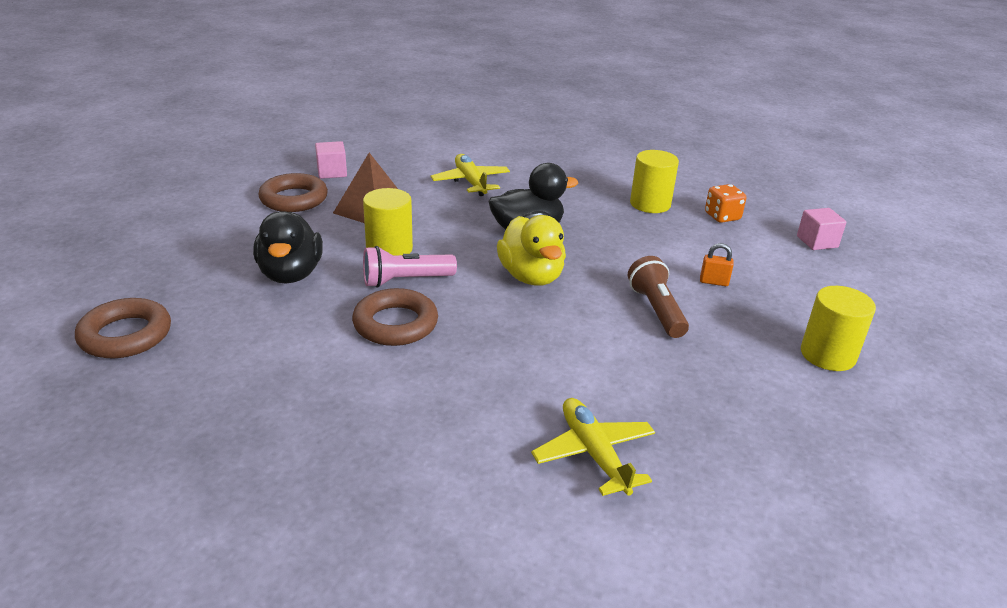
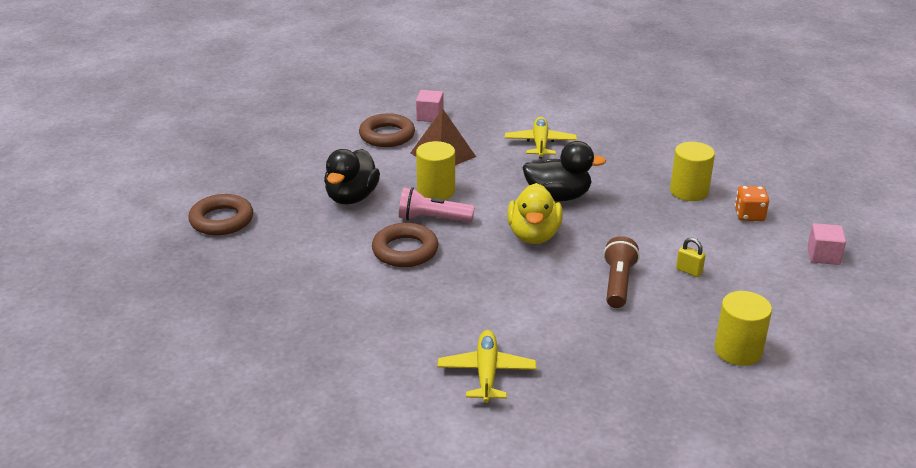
camera: 25 degrees right, 0 degrees up
orange padlock [700,243,734,286] -> yellow padlock [676,238,706,277]

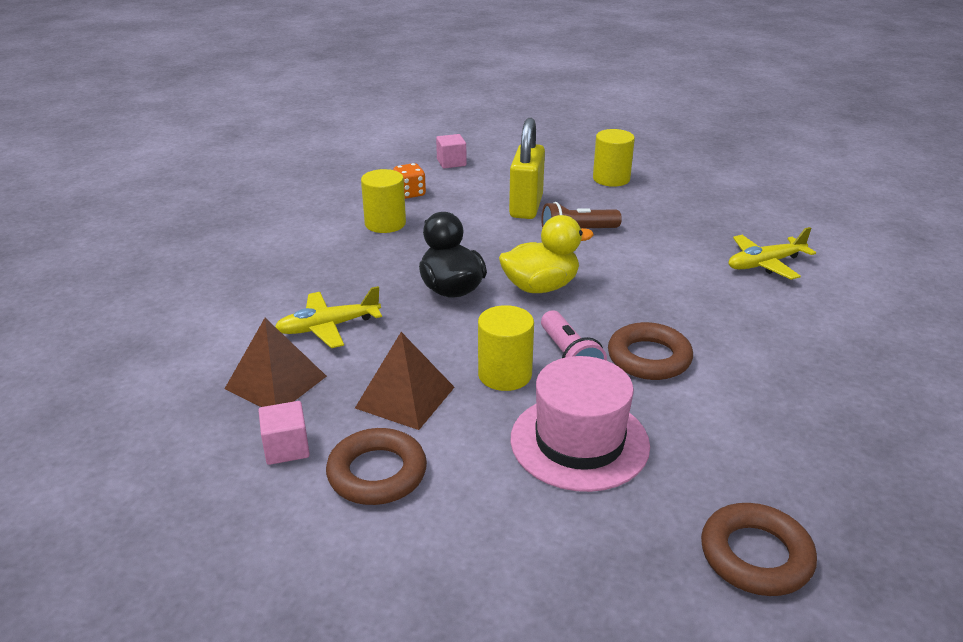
camera: 115 degrees left, 0 degrees up
black duck [324,149,380,204] -> pink hat [510,356,650,492]
yellow padlock [676,238,706,277] -> yellow padlock [509,118,545,219], size x2.48
none -> brown pyramid [225,318,327,407]

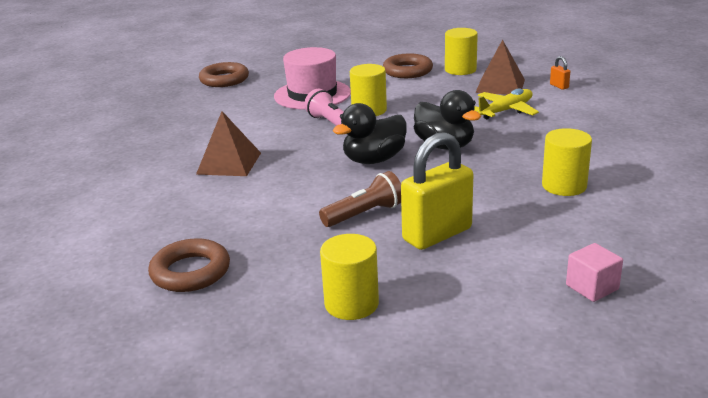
camera: 165 degrees right, 5 degrees down
pink cube [258,401,310,465] -> yellow cylinder [445,28,478,75]
brown pyramid [355,332,455,430] -> brown pyramid moved to [196,111,261,176]
orange dice [393,163,426,199] -> none
yellow duck [499,215,594,293] -> black duck [333,103,407,164]
yellow padlock [509,118,545,219] -> yellow padlock turned 60 degrees clockwise [401,132,473,250]
brown ring [608,322,693,380] -> brown ring moved to [148,238,230,292]
yellow plane [729,227,816,280] -> none
none -> orange padlock [550,56,570,90]

